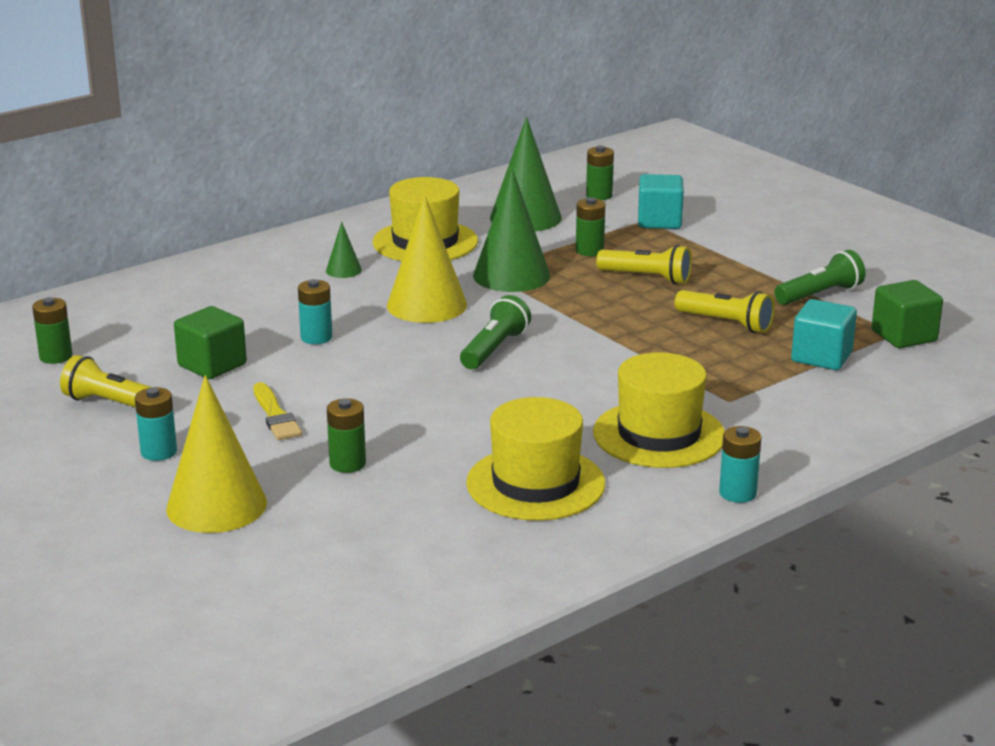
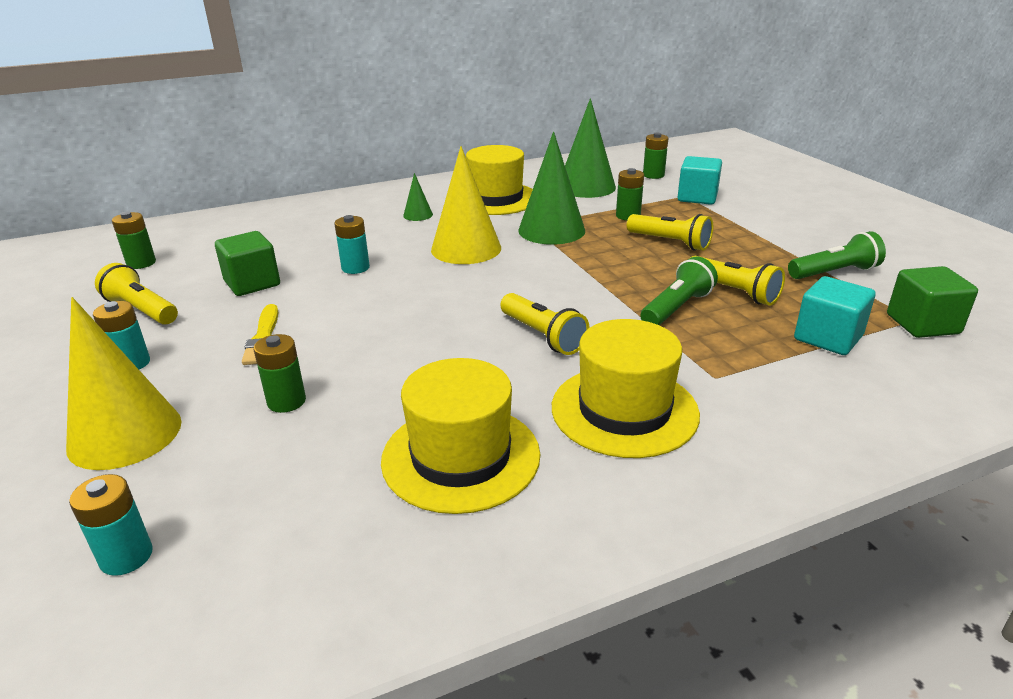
camera: 15 degrees right, 5 degrees up
green flashlight [460,295,531,369] -> green flashlight moved to [640,257,718,325]
turquoise battery [719,426,761,503] -> turquoise battery moved to [69,474,153,576]
none -> yellow flashlight [500,293,590,355]

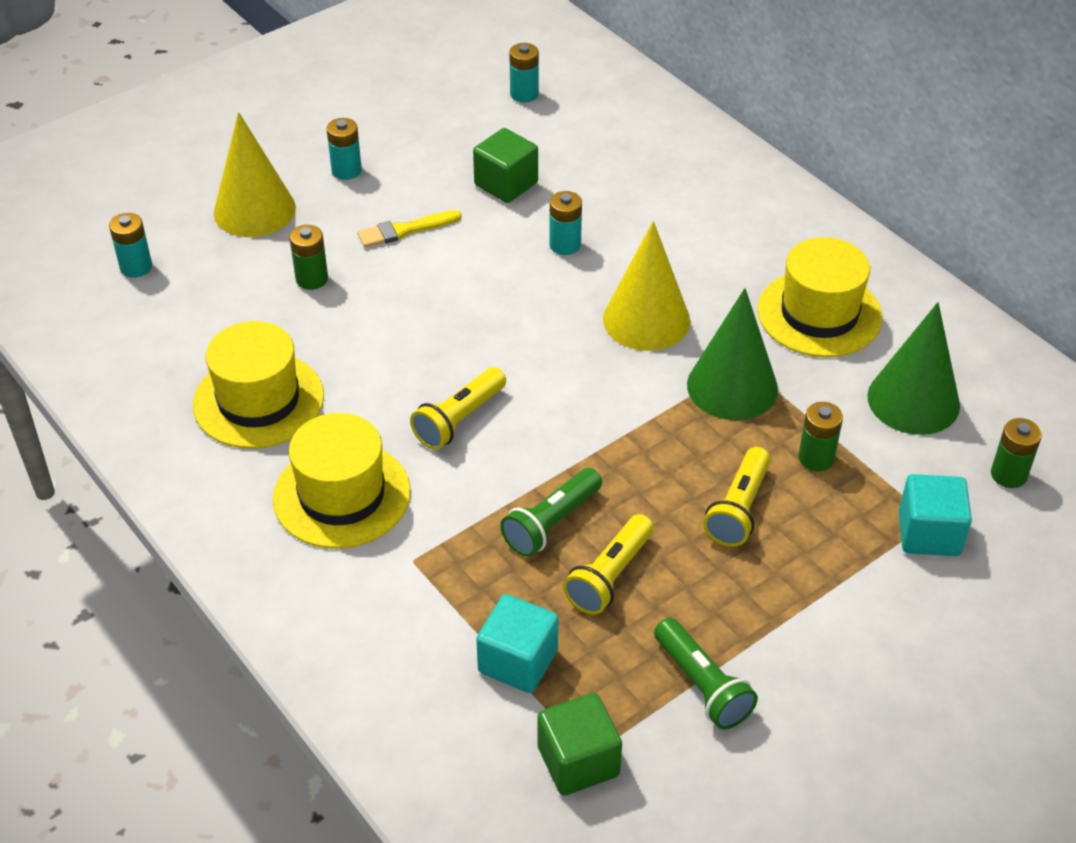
camera: 75 degrees right, 15 degrees up
yellow flashlight [95,263,178,325] -> none
green battery [112,211,156,269] -> turquoise battery [509,43,539,103]
green cone [403,173,433,221] -> none
green flashlight [640,257,718,325] -> green flashlight turned 105 degrees clockwise [500,468,602,557]

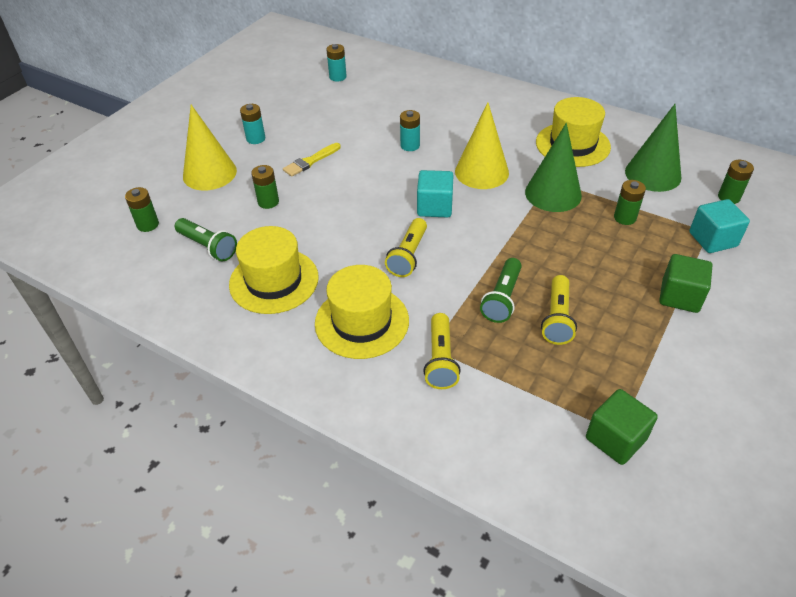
camera: 20 degrees left, 0 degrees up
turquoise battery [109,213,152,278] -> green battery [125,187,159,232]
green cube [473,128,538,203] -> green cube moved to [659,254,712,313]
turquoise cube [476,594,559,693] -> turquoise cube moved to [417,170,454,217]
green flashlight [654,618,758,730] -> green flashlight moved to [175,218,237,261]
yellow flashlight [703,447,771,547] -> yellow flashlight moved to [423,313,461,389]

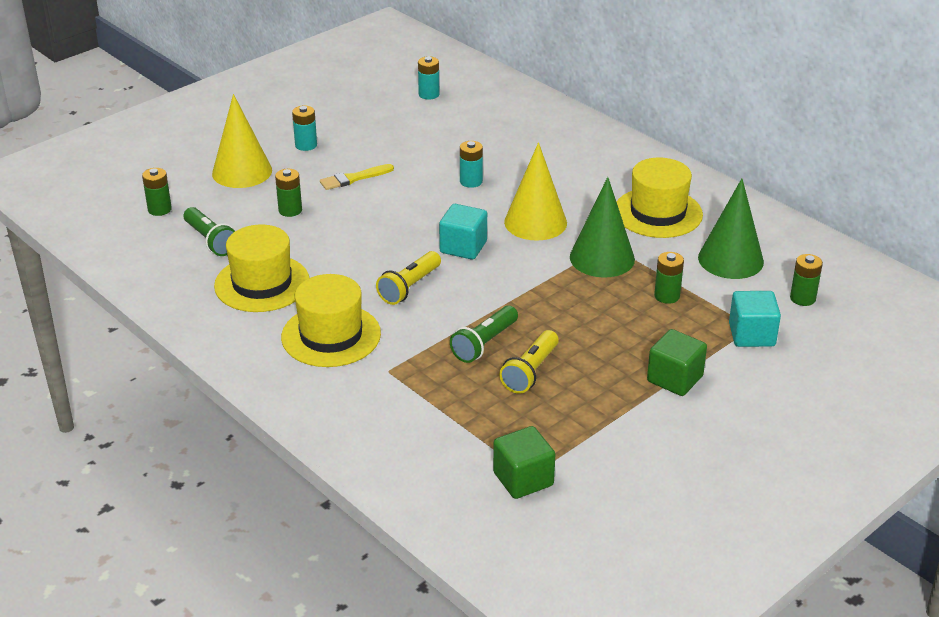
camera: 15 degrees right, 10 degrees down
yellow flashlight [423,313,461,389] -> none

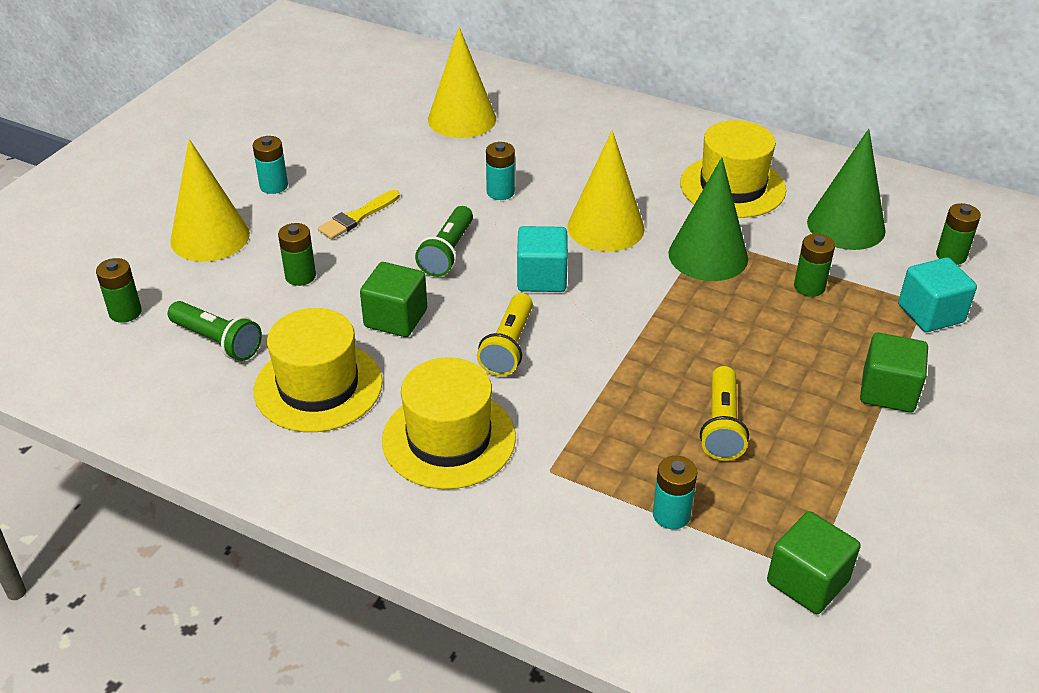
camera: 20 degrees left, 5 degrees up
turquoise battery [418,56,439,100] -> turquoise battery moved to [653,456,697,529]
green flashlight [450,306,518,363] -> green flashlight moved to [415,206,473,277]
none -> green cube [360,262,427,337]
none -> yellow cone [428,27,496,138]

